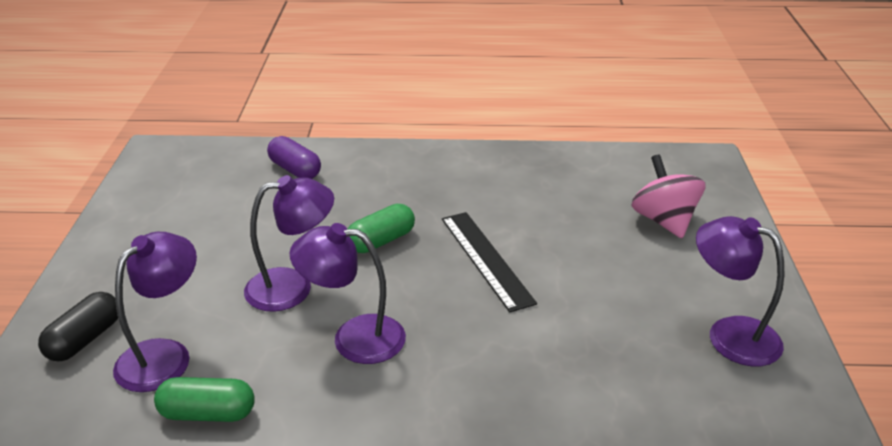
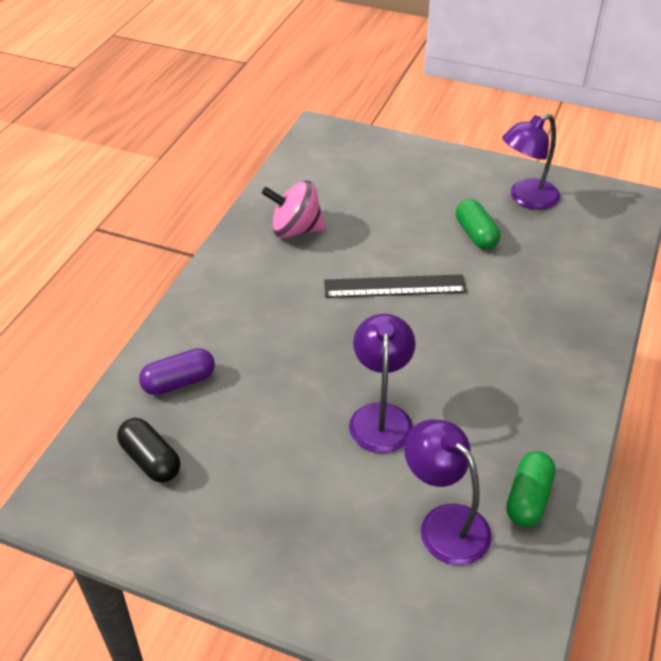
camera: 70 degrees left, 10 degrees up
black capsule [38,292,118,361] -> black capsule moved to [117,418,180,482]
purple lamp [290,223,406,364] -> none
green capsule [348,204,415,253] -> green capsule moved to [456,199,500,250]
pink spinning top [631,154,706,238] -> pink spinning top moved to [262,181,326,238]

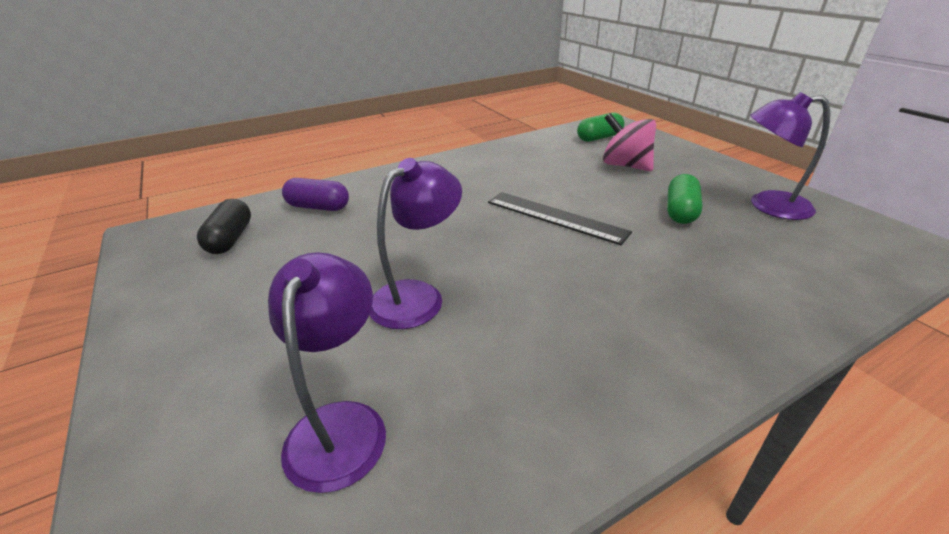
camera: 40 degrees right, 10 degrees down
pink spinning top [262,181,326,238] -> pink spinning top moved to [603,113,656,171]
green capsule [506,451,555,527] -> green capsule moved to [577,113,624,142]

